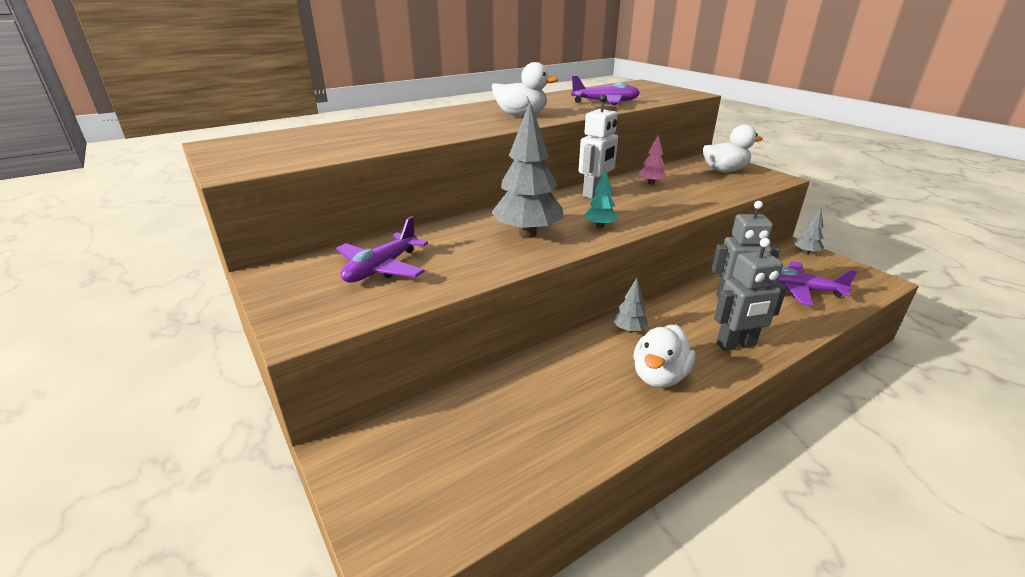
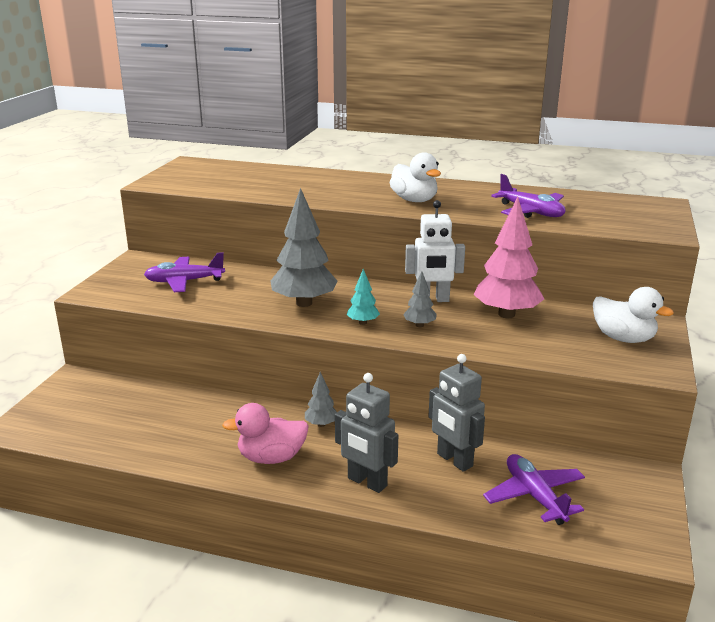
camera: 50 degrees right, 5 degrees down
white duck [633,325,695,388] -> pink duck [222,403,309,464]
pink tree [639,135,667,185] -> pink tree [473,197,544,318], size x2.11
grey tree [794,209,824,255] -> grey tree moved to [403,271,437,327]

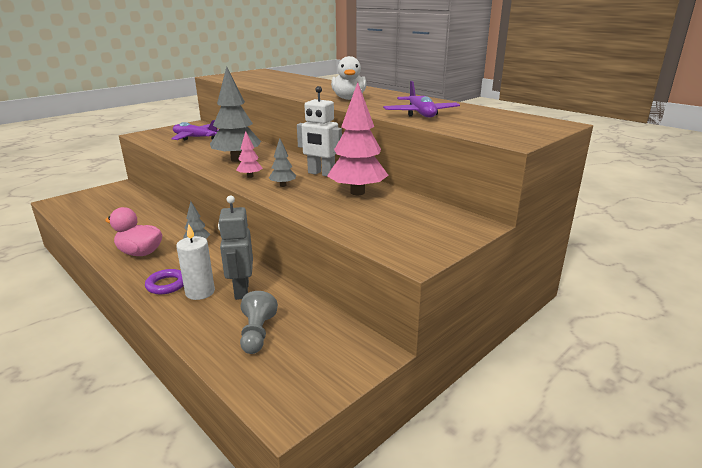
camera: 30 degrees right, 0 degrees up
grey robot [335,373,398,493] -> purple ring [145,269,184,294]
turquoise tree [347,269,380,325] -> pink tree [237,131,263,178]
purple plane [483,454,585,525] -> grey pawn [240,291,278,354]
white duck [593,287,674,343] -> none
none -> white candle [176,224,215,300]

